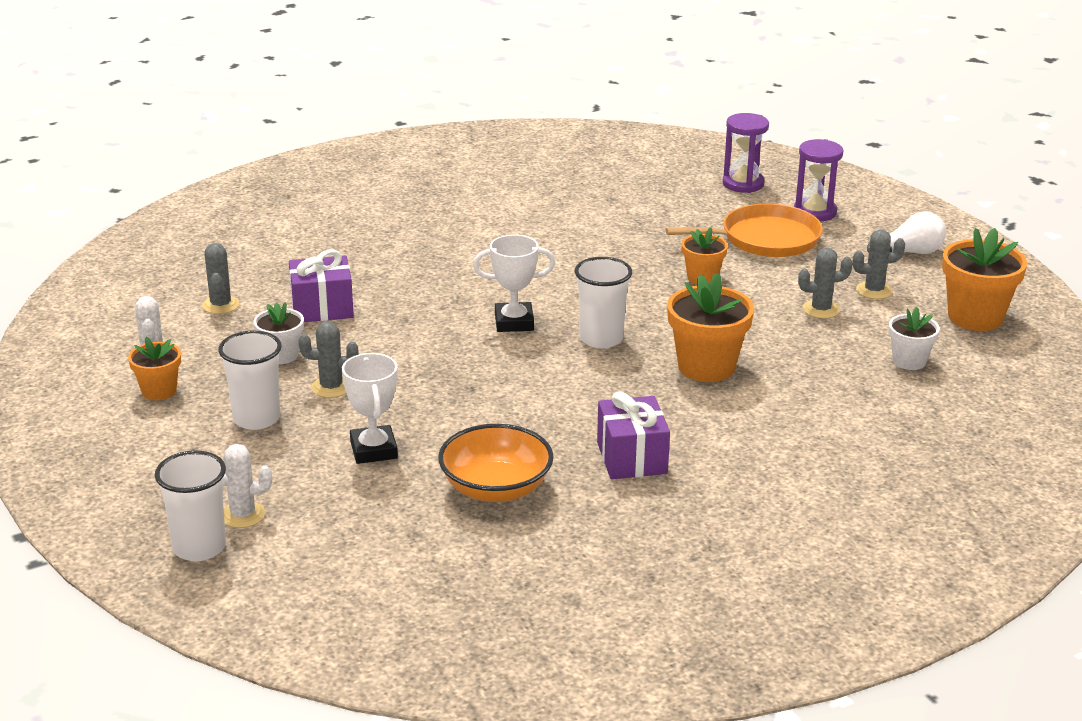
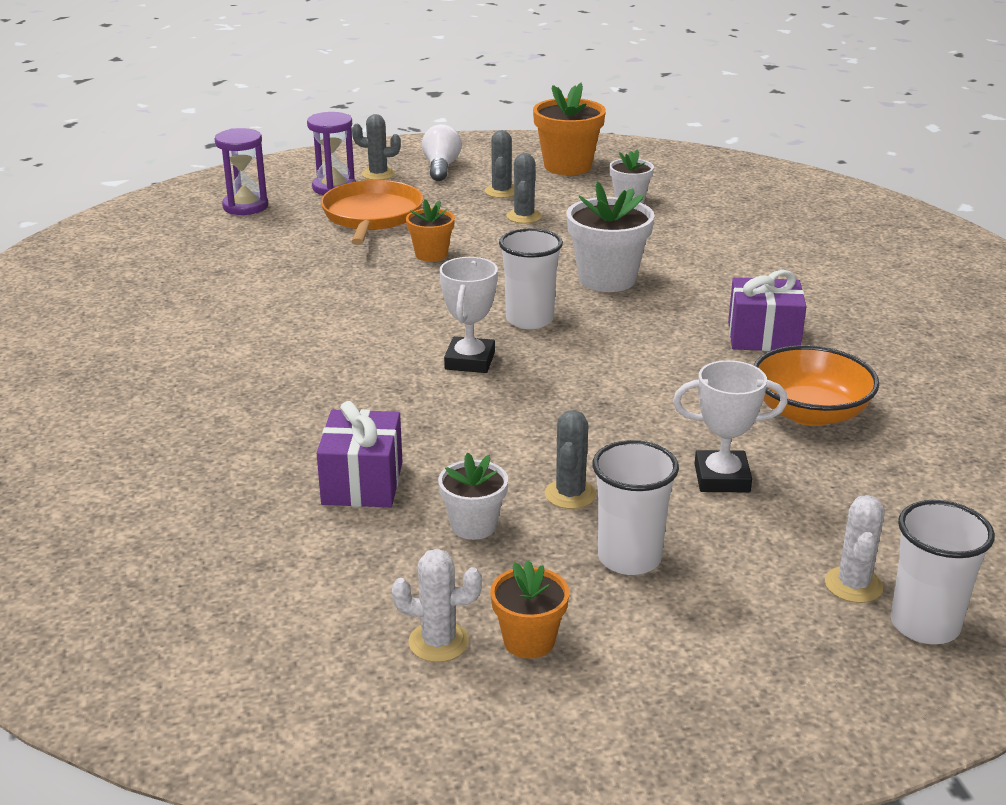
camera: 75 degrees left, 0 degrees up
grey cactus [202,243,239,314] -> grey cactus moved to [352,114,401,180]
orange flower pot [667,273,754,382] -> white flower pot [567,182,655,292]

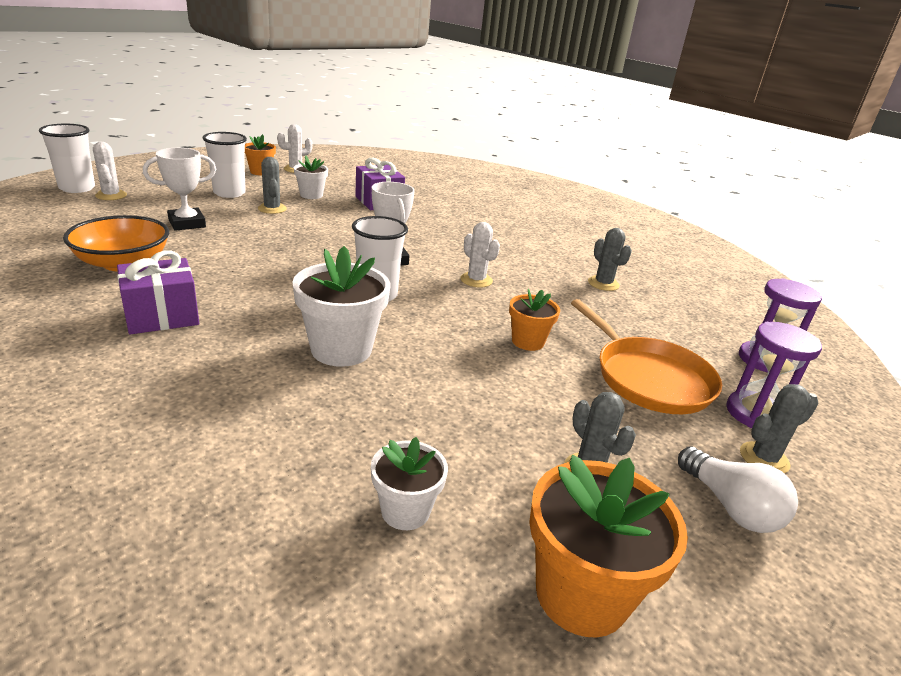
camera: 145 degrees right, 0 degrees up
grey cactus [507,153,542,223] -> grey cactus moved to [588,228,632,291]
none -> white cactus [460,222,500,287]

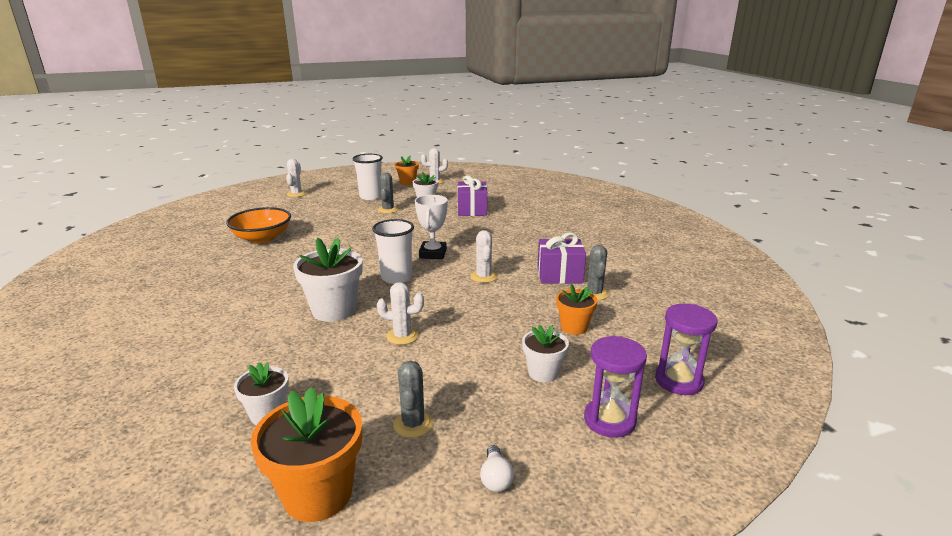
camera: 30 degrees right, 5 degrees down
white cup [39,124,95,193] -> none
purple gift [117,250,199,334] -> purple gift moved to [537,233,586,284]
white trophy [143,148,216,231] -> none
orange flower pot [509,289,560,351] -> orange flower pot moved to [556,284,598,335]
orange pan [571,299,722,414] -> white flower pot [522,325,569,382]
white light bulb [678,446,798,533] -> white light bulb [480,445,514,492], size x0.60
grey cactus [740,384,819,474] -> none
none -> white cactus [377,282,424,345]

